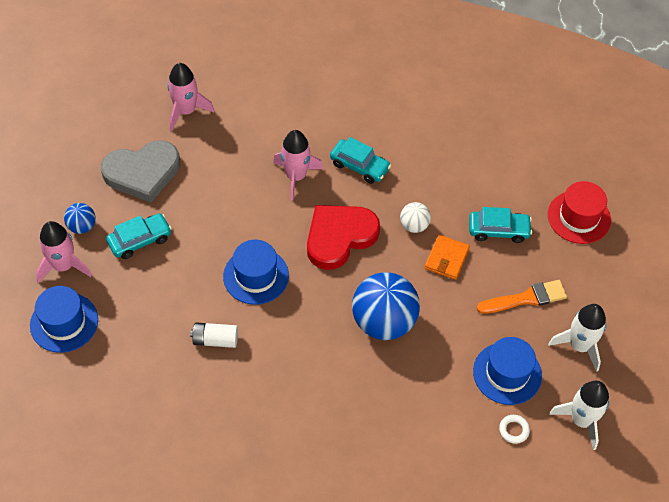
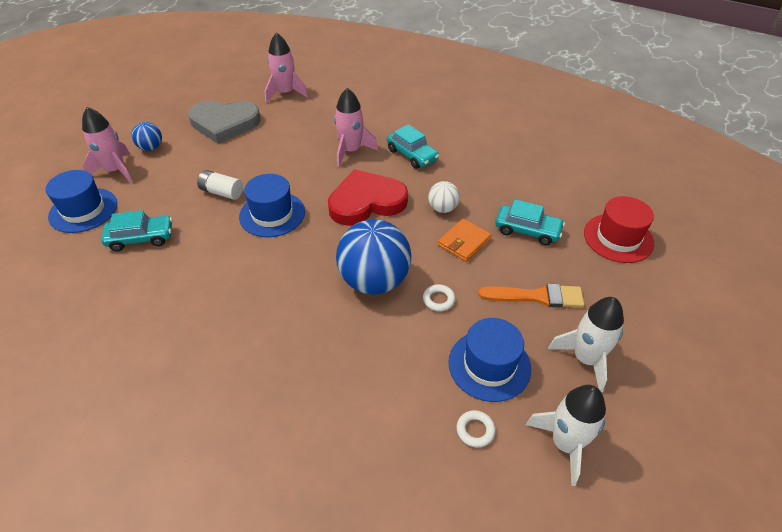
camera: 20 degrees right, 10 degrees down
turquoise car [106,213,172,259] -> turquoise car moved to [101,210,173,251]
white battery [190,323,238,348] -> white battery moved to [197,170,243,200]
none -> white ring [423,284,455,311]

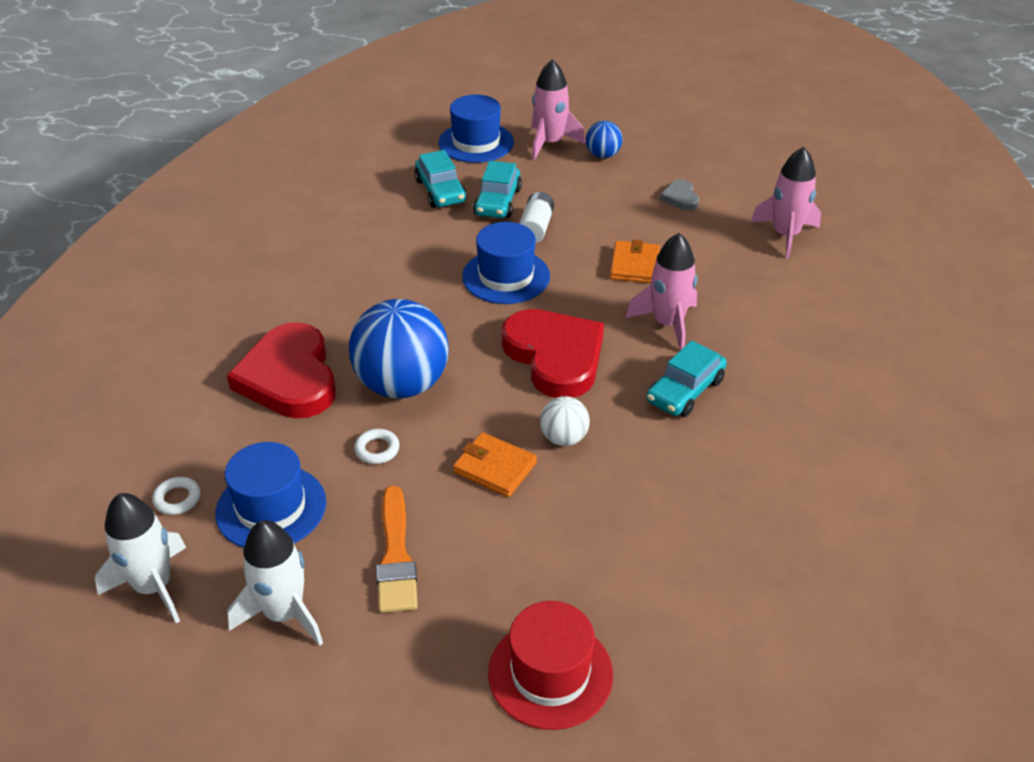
camera: 80 degrees right, 5 degrees down
grey heart [188,100,261,144] -> grey heart [660,179,699,210], size x0.44
turquoise car [495,199,565,245] -> turquoise car moved to [473,161,522,218]
none -> red heart [227,322,336,418]
none -> orange wallet [610,240,660,283]

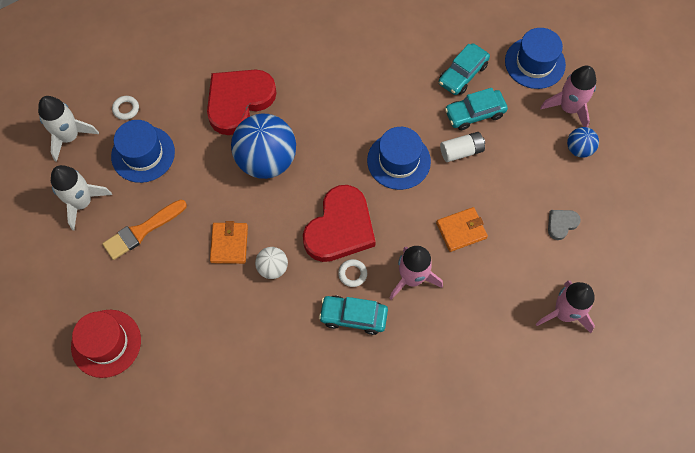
camera: 60 degrees right, 25 degrees up
white ring [354,429,399,464] -> white ring moved to [338,259,367,287]

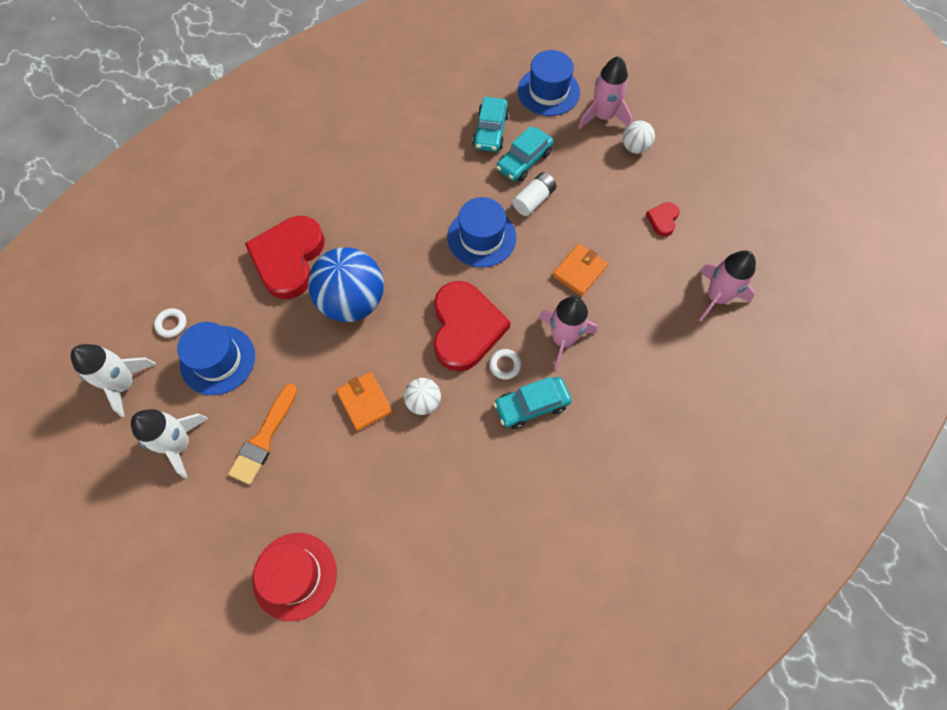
camera: 30 degrees left, 0 degrees up
grey heart [548,210,581,240] -> red heart [646,202,680,237]
blue ball [567,127,599,158] -> white ball [622,121,655,154]

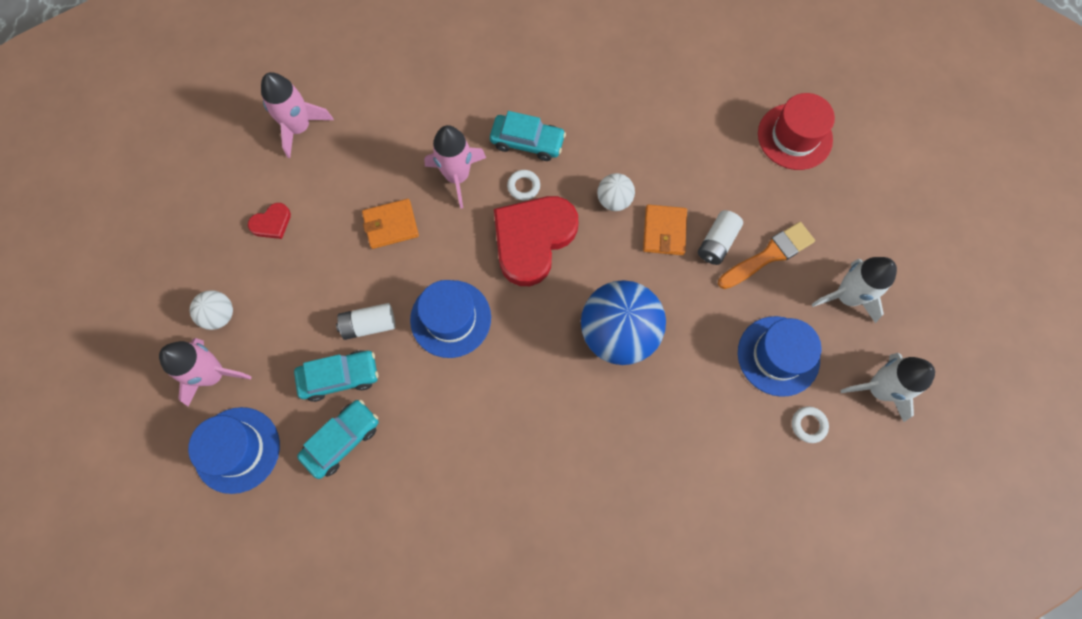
camera: 145 degrees left, 5 degrees up
red heart [245,216,325,299] -> none
none -> white battery [698,210,743,265]

